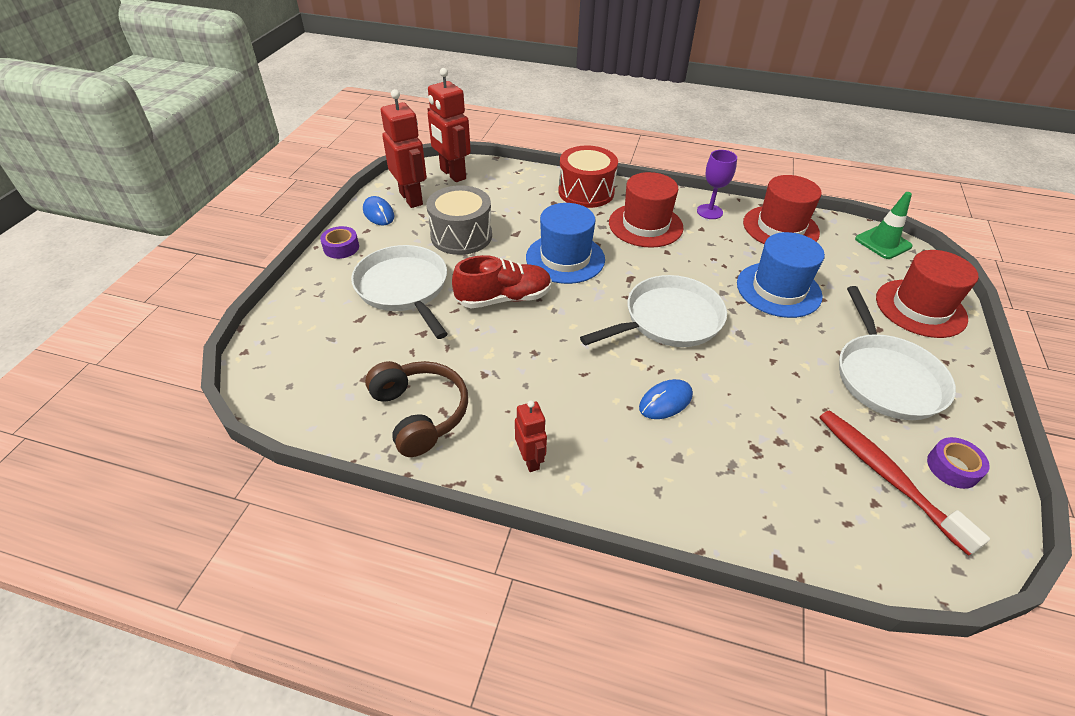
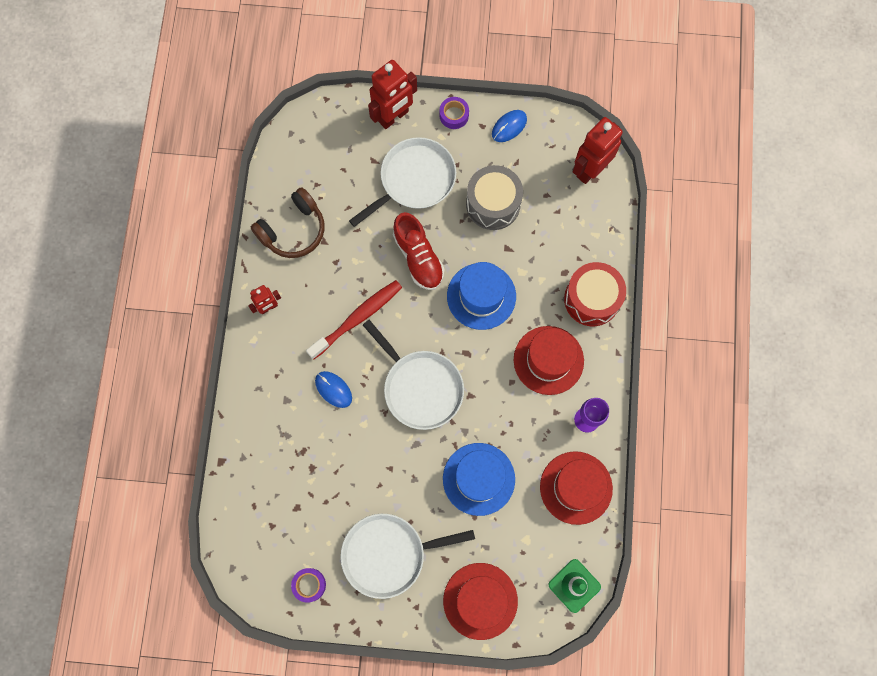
camera: 80 degrees right, 30 degrees up
red robot [381,89,427,208] -> red robot moved to [368,60,417,129]
red toothbrush [819,410,990,556] -> red toothbrush moved to [306,280,402,360]

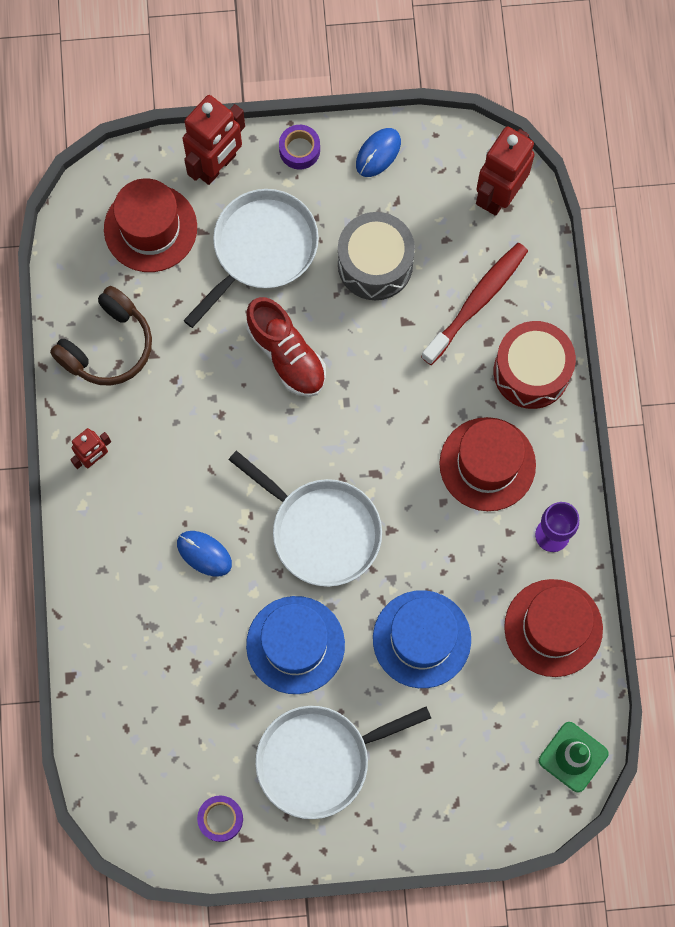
camera: 10 degrees left, 0 degrees up
red toothbrush [306,280,402,360] -> red toothbrush moved to [421,243,528,365]
red hat [443,563,518,640] -> red hat moved to [104,178,197,272]
blue hat [447,262,516,330] -> blue hat moved to [246,596,345,694]

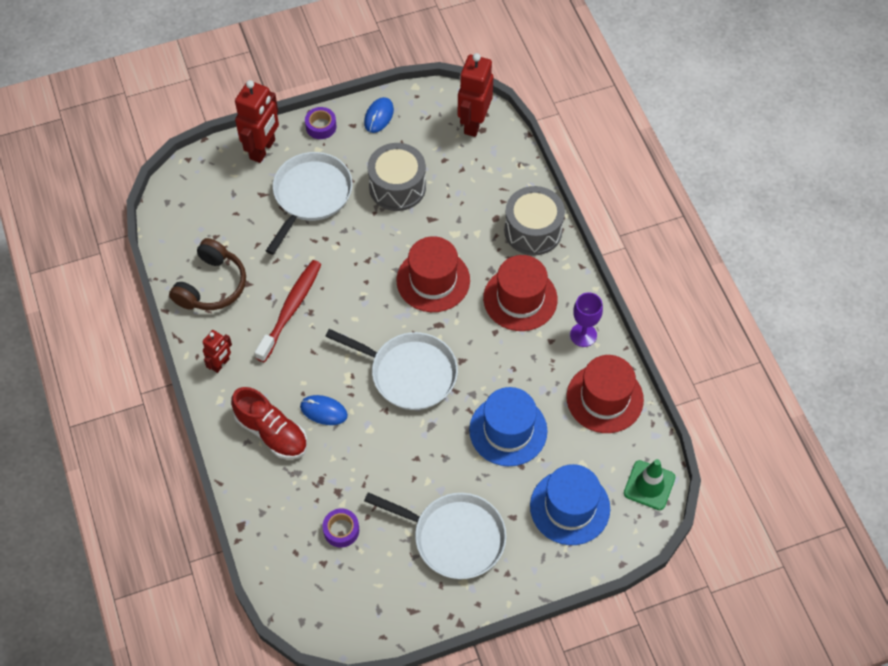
camera: 15 degrees left, 15 degrees down
red hat [104,178,197,272] -> red hat moved to [396,236,470,312]
purple tape [197,796,243,842] -> purple tape moved to [323,508,359,548]
red shoe [246,297,326,397] -> red shoe moved to [231,387,307,460]
blue hat [246,596,345,694] -> blue hat moved to [530,464,610,545]
white pan [255,706,431,819] -> white pan turned 120 degrees counterclockwise [364,492,506,579]
red toothbrush [421,243,528,365] -> red toothbrush moved to [255,260,322,362]
red drum [494,321,576,409] -> grey drum [504,186,565,256]

